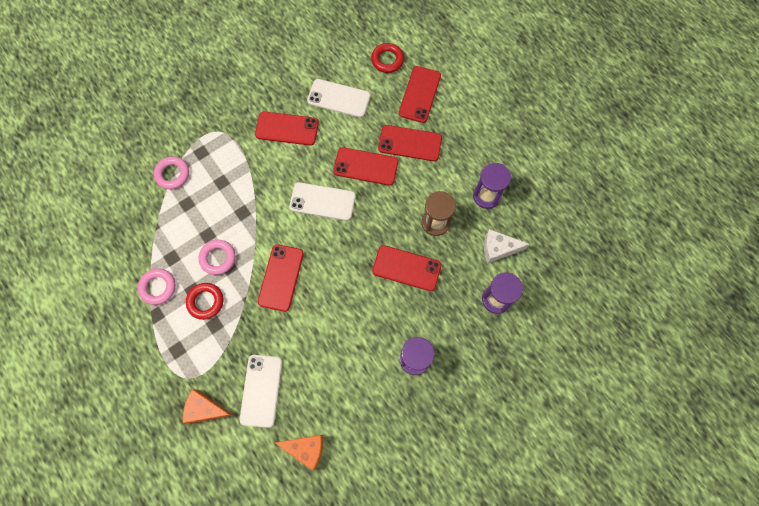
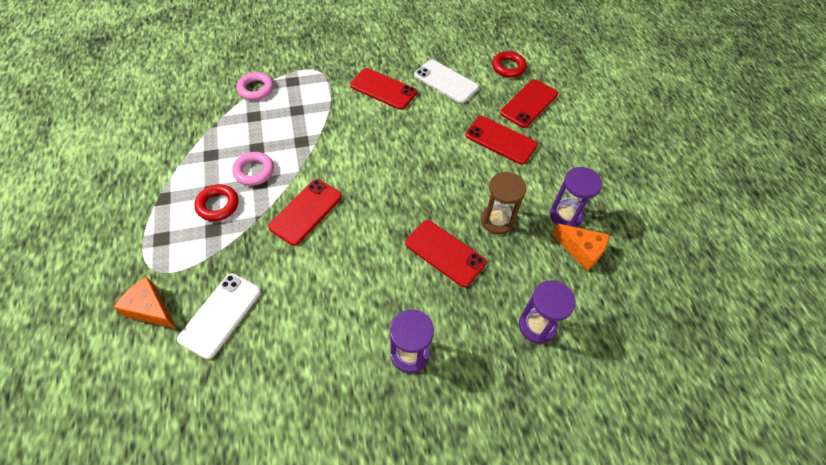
camera: 20 degrees right, 15 degrees down
pink ring [138,269,176,305] -> none
orange cheese [275,435,323,471] -> orange cheese moved to [552,224,609,271]
white phone [289,182,356,221] -> none
red phone [333,147,398,186] -> none
white cheese [484,229,530,264] -> none

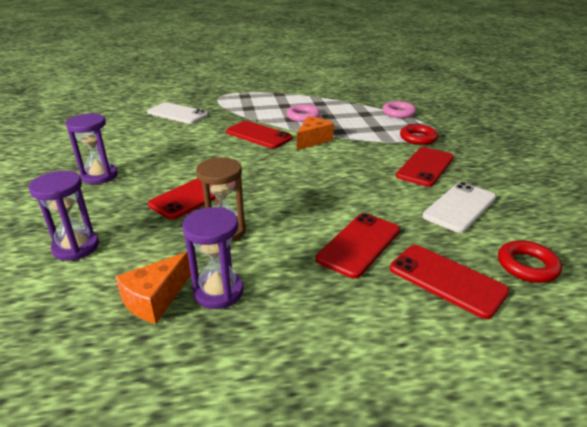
camera: 95 degrees right, 25 degrees down
orange cheese [114,277,176,329] -> orange cheese moved to [297,116,334,150]
red ring [194,184,239,221] -> red ring moved to [400,124,438,145]

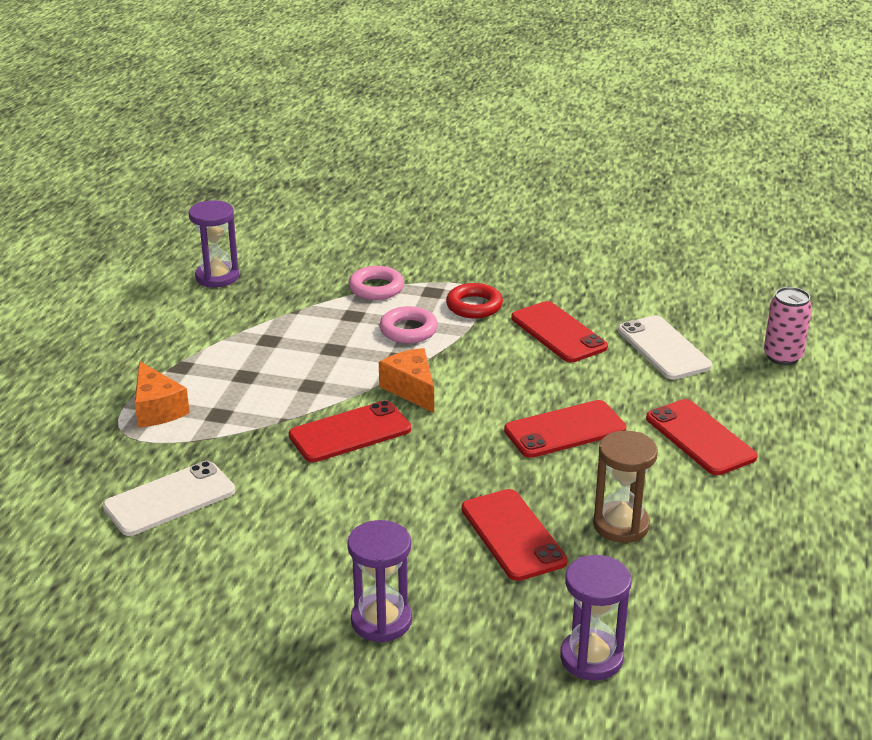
camera: 65 degrees left, 0 degrees up
orange cheese [115,252,191,324] -> orange cheese moved to [135,361,190,428]
purple hourglass [182,207,243,309] -> purple hourglass moved to [189,200,239,287]
pink ring [287,104,320,122] -> pink ring moved to [379,306,438,343]
red phone [390,245,509,319] -> red phone moved to [504,400,626,458]
red ring [498,240,562,283] -> pink can [764,287,812,365]

